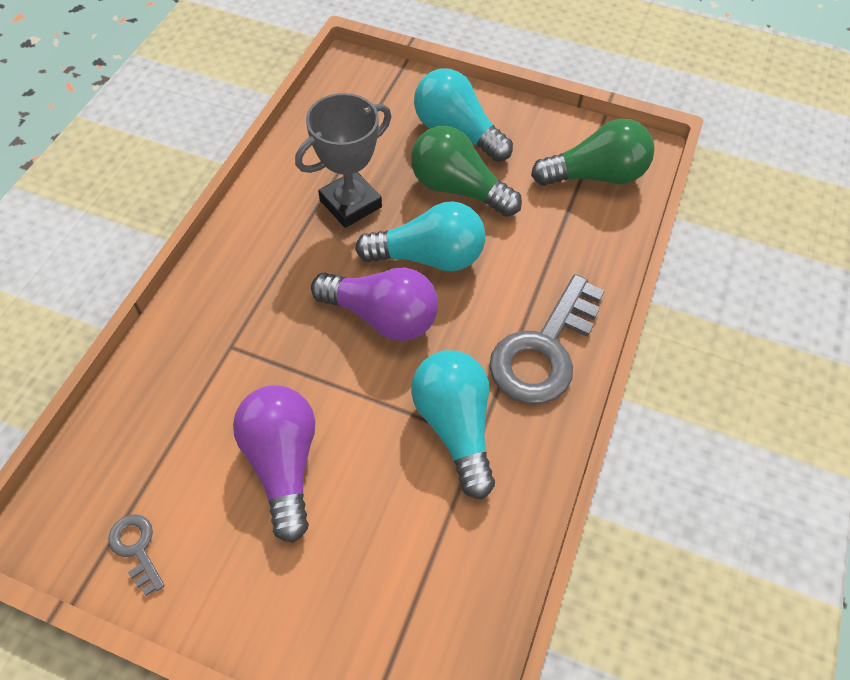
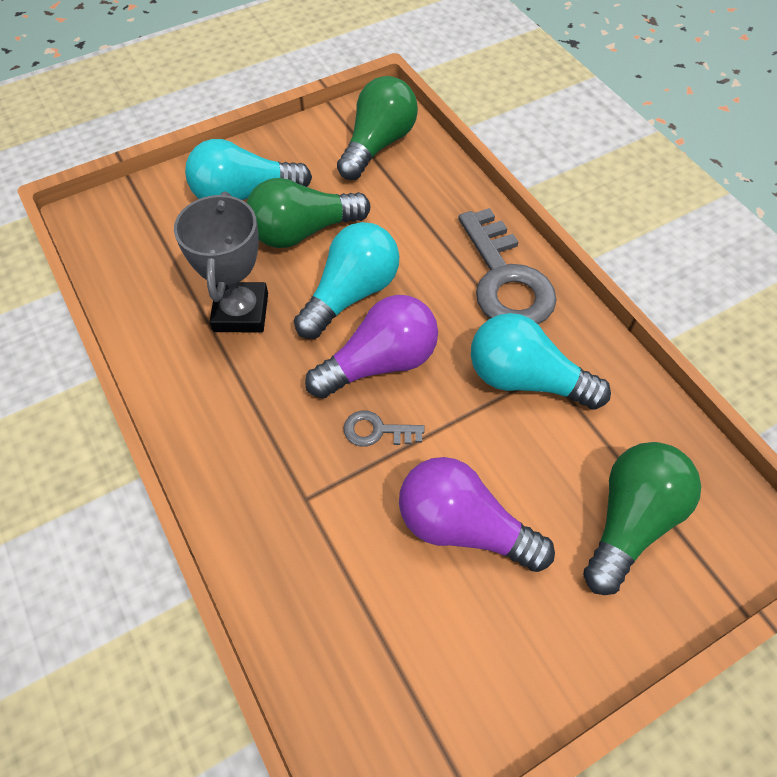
camera: 50 degrees left, 0 degrees up
grey key [108,514,165,596] -> grey key moved to [343,410,425,447]
none -> green light bulb [583,442,701,595]

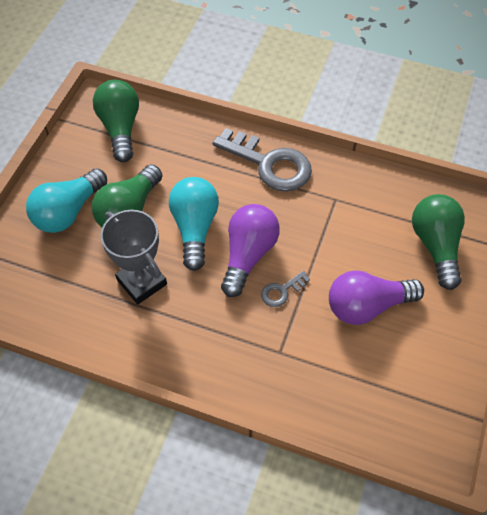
camera: 40 degrees left, 0 degrees up
turquoise light bulb [471,313,611,410] -> none

